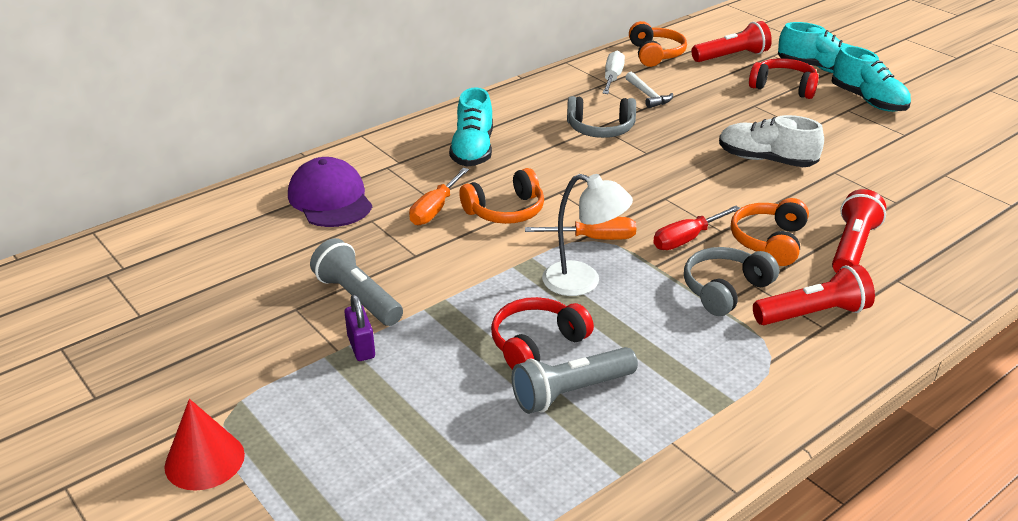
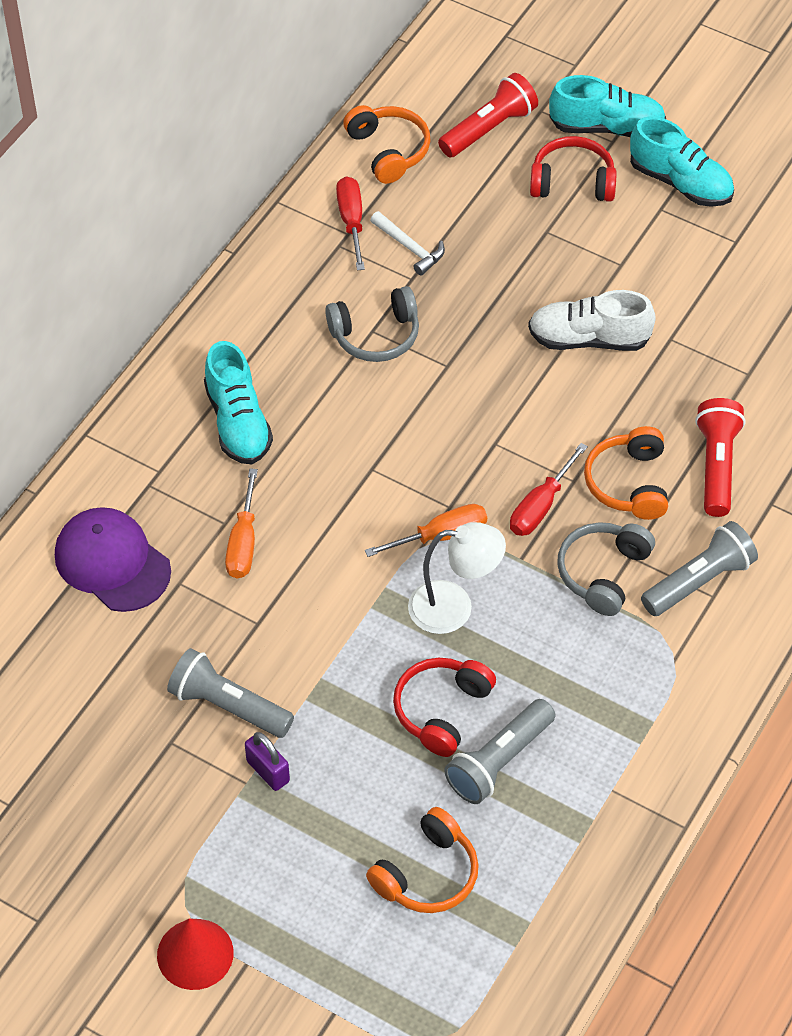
camera: 20 degrees left, 20 degrees up
orange headphones [459,168,544,224] -> orange headphones moved to [366,807,479,913]
white screwdriver [603,50,625,94] -> red screwdriver [336,176,365,270]
red flashlight [753,264,875,325] -> grey flashlight [641,521,758,616]

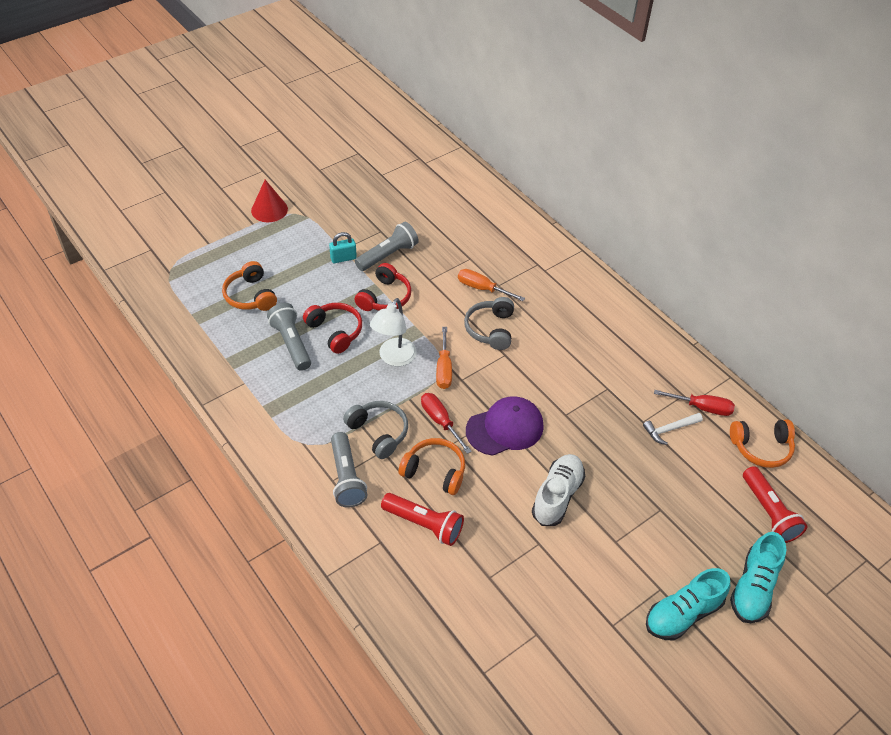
camera: 110 degrees right, 5 degrees down
purple cap [55,507,171,612] -> purple cap moved to [466,396,544,456]
turquoise shoe [204,341,273,464] -> none
purple padlock [245,732,290,791] -> turquoise padlock [329,232,357,263]
grey headphones [325,286,419,362] -> grey headphones moved to [464,297,514,350]
red headphones [530,136,617,202] -> red headphones moved to [355,263,411,311]

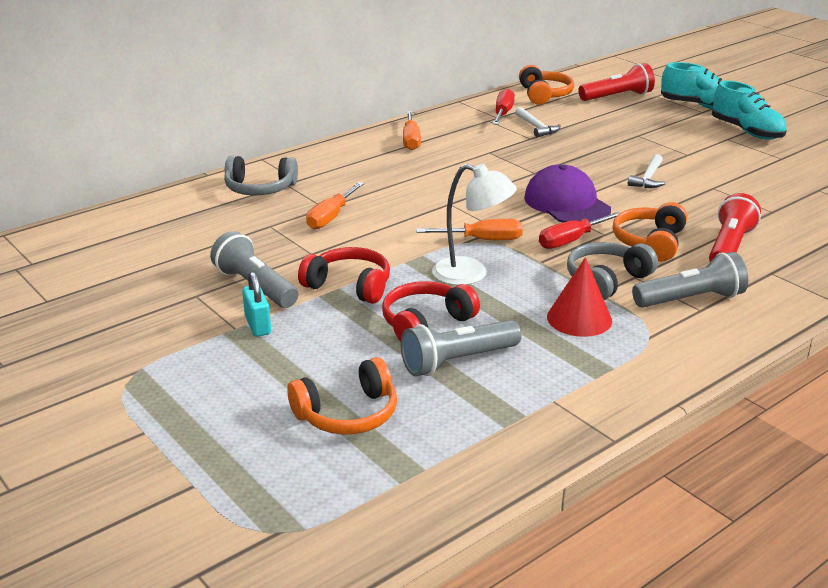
camera: 90 degrees left, 20 degrees down
red cone [251,180,288,222] -> red cone moved to [547,257,612,337]
grey headphones [464,297,514,350] -> grey headphones moved to [224,156,298,195]
white shoe [532,454,585,526] -> white hammer [628,154,666,188]
none -> orange screwdriver [403,111,421,150]

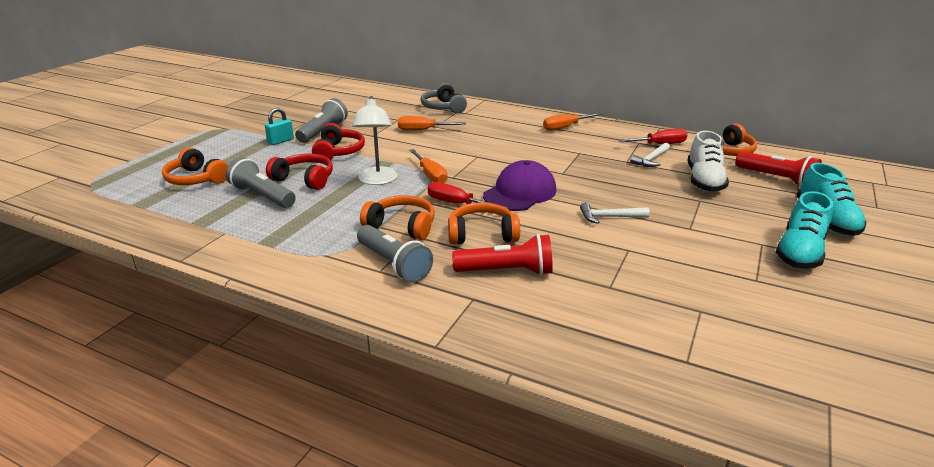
camera: 65 degrees right, 0 degrees up
red cone [547,257,612,337] -> none
grey headphones [567,242,658,300] -> orange headphones [360,195,435,240]
none -> white shoe [688,131,729,192]

